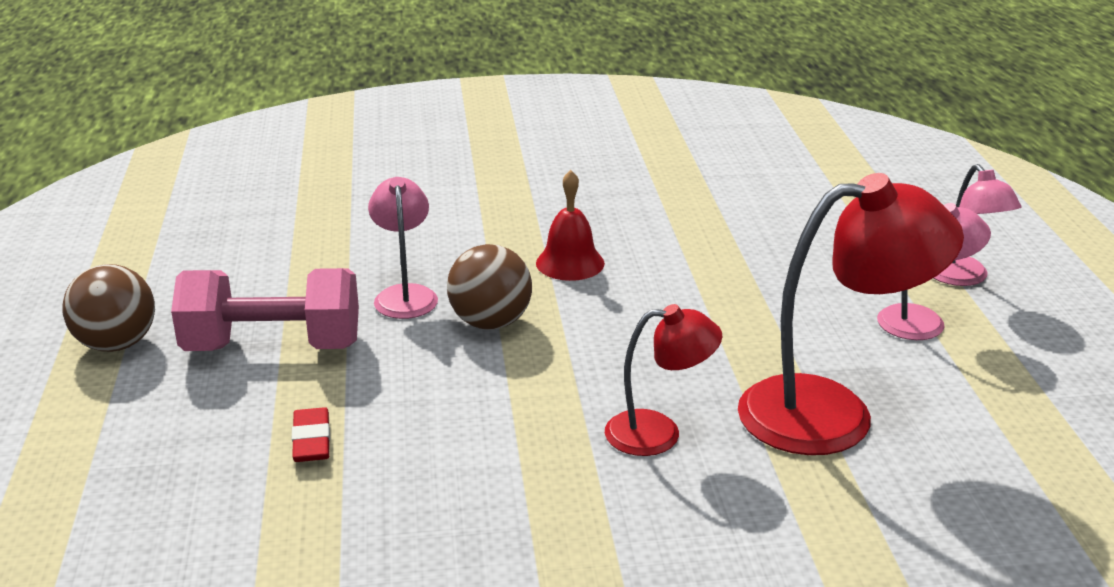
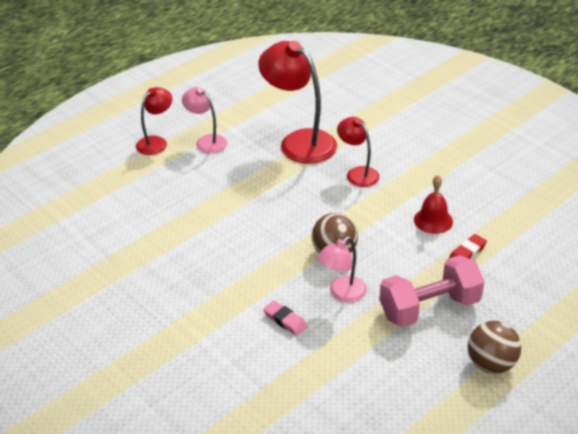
camera: 125 degrees left, 10 degrees up
pink dumbbell [171,268,359,351] -> pink dumbbell turned 75 degrees counterclockwise [380,255,484,327]
red bell [536,170,605,281] -> red bell moved to [414,175,453,234]
pink lamp [934,164,1021,286] -> red lamp [136,87,172,155]
none -> pink eraser [263,300,308,336]

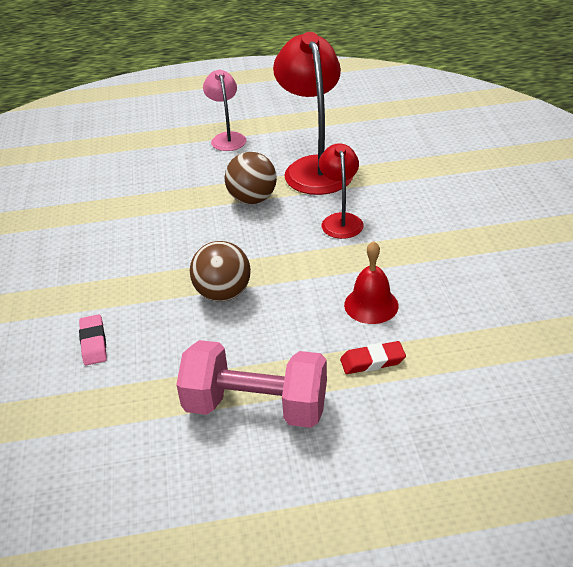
camera: 35 degrees right, 0 degrees up
red lamp [136,87,172,155] -> none
pink lamp [317,236,367,302] -> none
brown ball [468,321,521,374] -> brown ball moved to [225,152,277,204]

